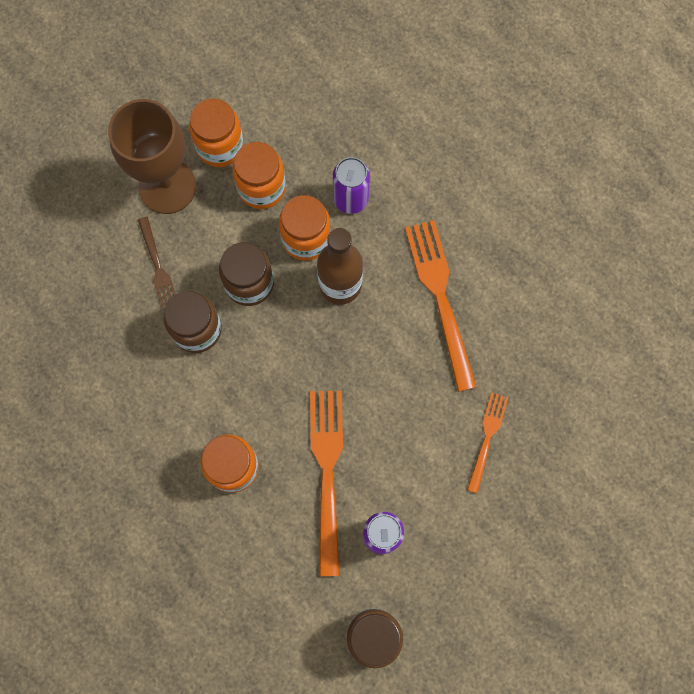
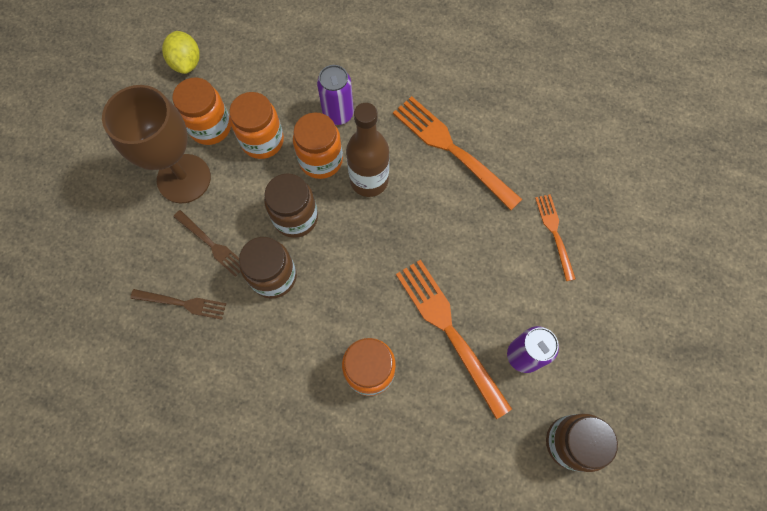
camera: 30 degrees left, 5 degrees down
none -> brown fork [130,289,226,320]
none -> yellow lemon [162,31,200,74]

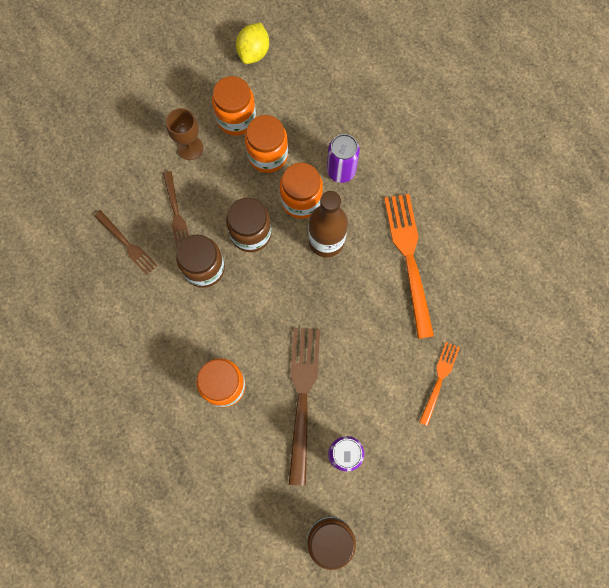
camera: 35 degrees right, 5 degrees up
brown goblet [102,85,211,203] -> brown goblet [166,108,203,160], size x0.54
orange fork [396,259,512,419] -> brown fork [289,328,320,486]

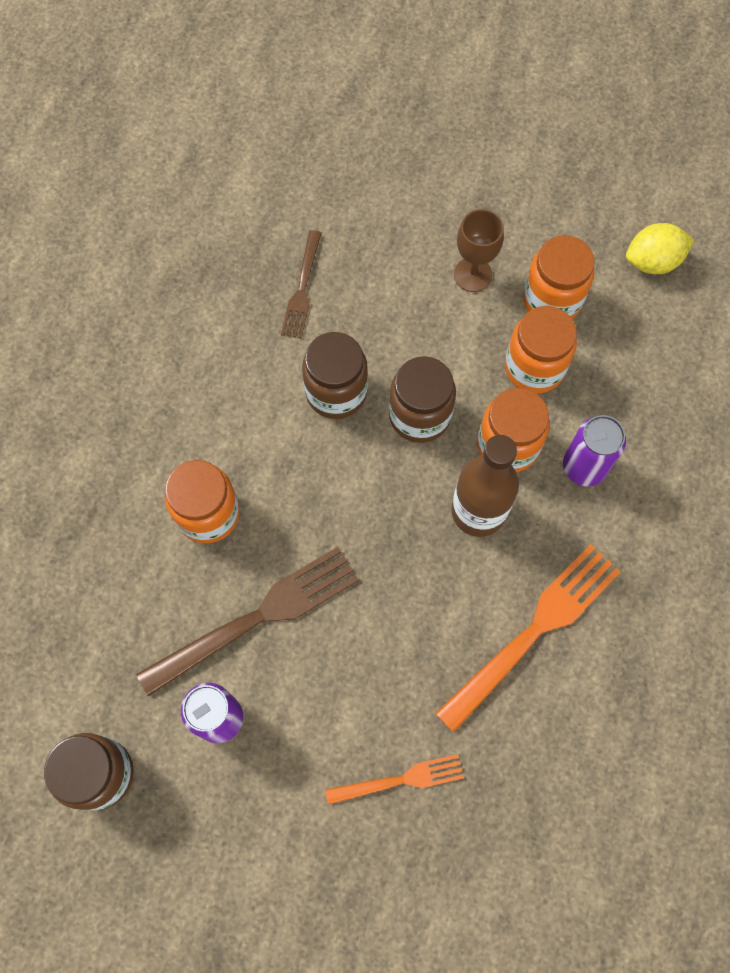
camera: 55 degrees right, 5 degrees down
brown fork [163,171,189,249] -> none

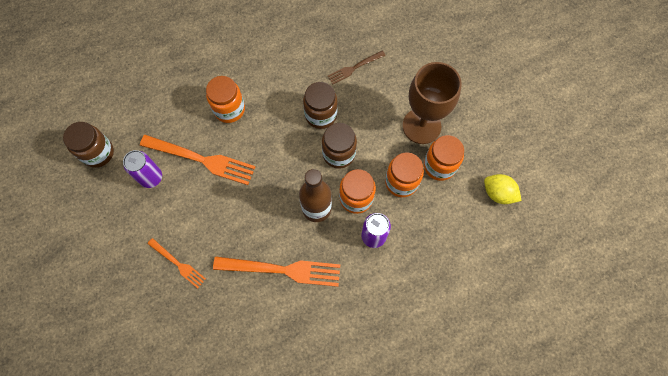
camera: 50 degrees right, 0 degrees up
brown fork [136,547,359,696] -> orange fork [140,135,255,185]
brown goblet [454,209,504,292] -> brown goblet [402,62,462,144], size x1.85

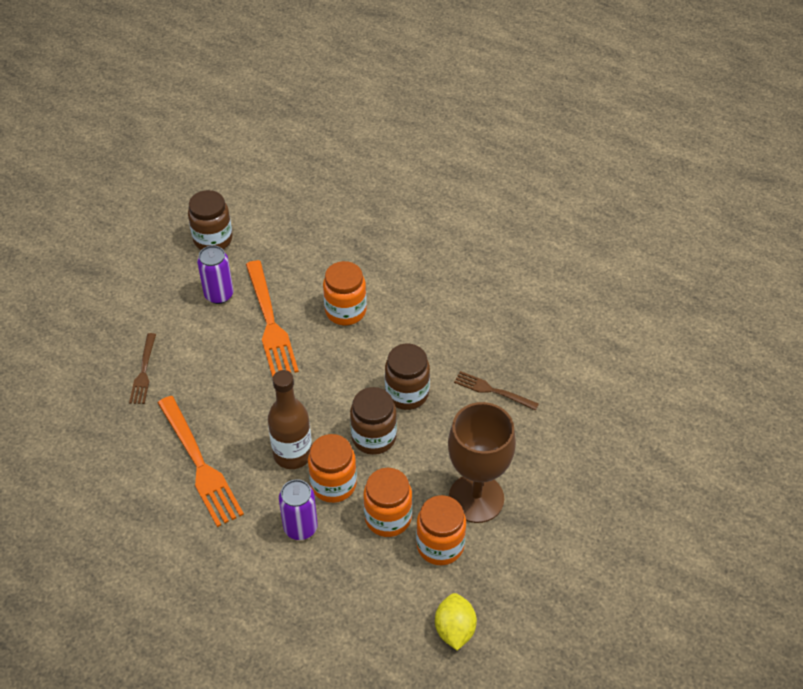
camera: 55 degrees right, 20 degrees down
orange fork [147,238,206,288] -> brown fork [129,333,156,404]

